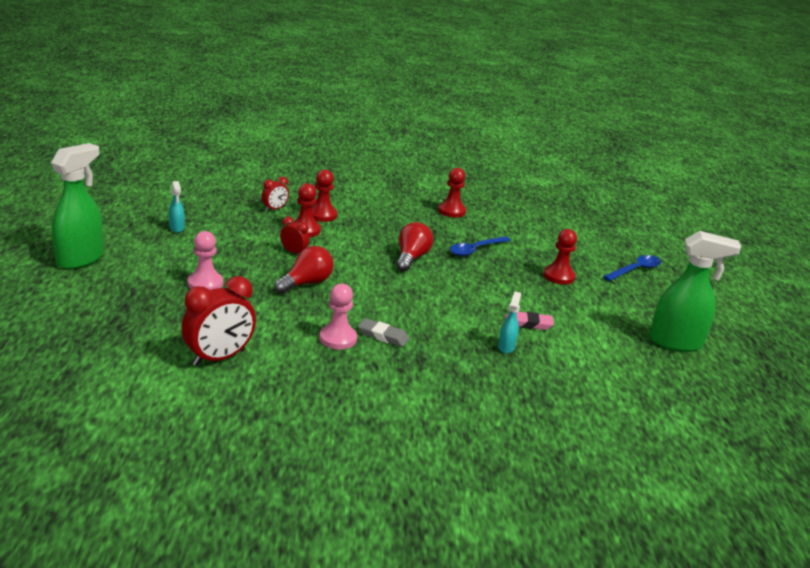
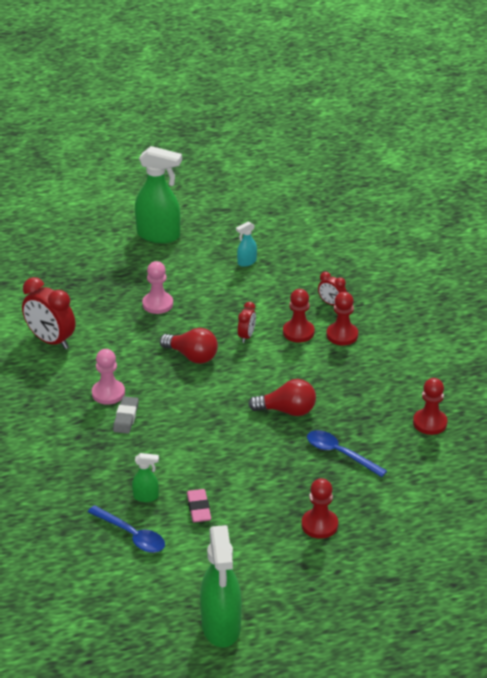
camera: 80 degrees right, 10 degrees up
turquoise spray bottle [498,292,521,354] -> green spray bottle [132,453,159,502]
blue spoon [603,255,661,281] -> blue spoon moved to [88,505,165,553]

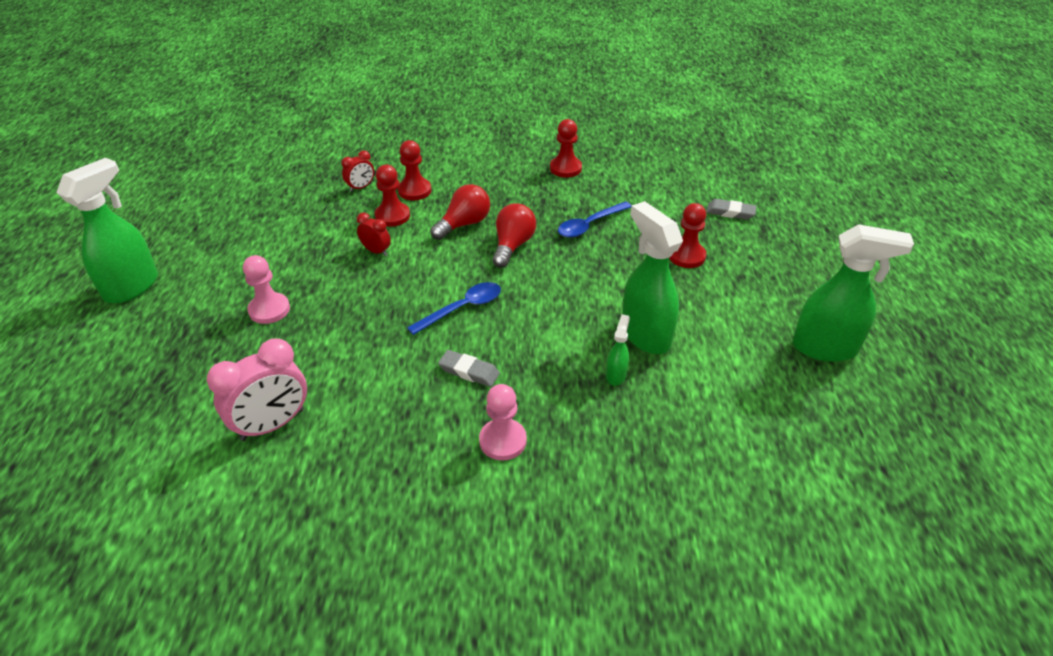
camera: 75 degrees left, 5 degrees up
red clock [22,277,75,349] -> pink clock [207,338,307,441]
blue spoon [88,505,165,553] -> blue spoon moved to [407,282,501,335]
pink pawn [92,349,125,405] -> pink pawn moved to [479,384,527,461]
red light bulb [160,328,218,364] -> red light bulb moved to [430,184,490,240]
pink eraser [187,489,211,523] -> green spray bottle [622,201,683,354]
turquoise spray bottle [236,221,257,267] -> none
none -> grey eraser [706,199,757,220]

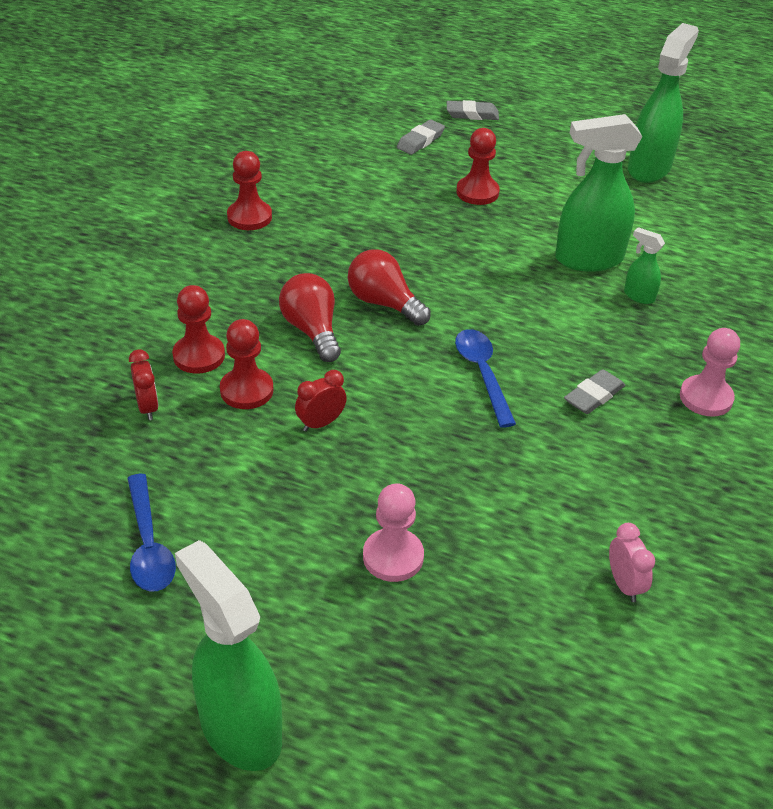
camera: 70 degrees left, 0 degrees up
pink clock [207,338,307,441] -> pink clock [609,523,655,602], size x0.53
blue spoon [558,201,632,238] -> blue spoon moved to [127,474,176,592]
none -> grey eraser [447,100,499,120]

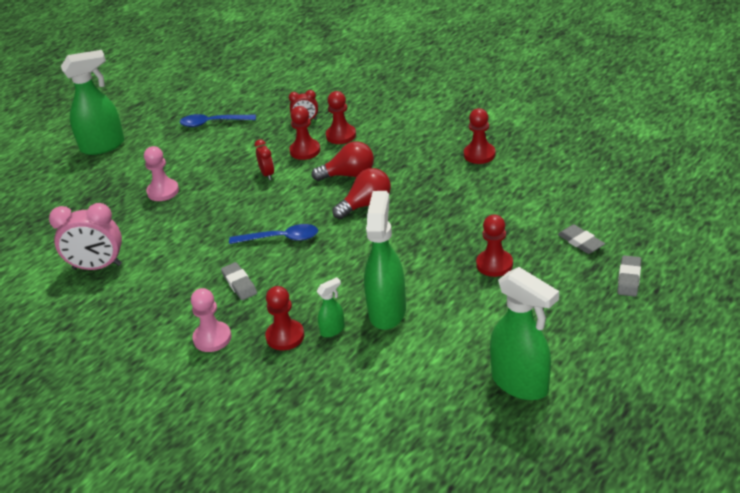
camera: 110 degrees right, 5 degrees down
pink clock [609,523,655,602] -> pink clock [49,203,122,270], size x1.90
none -> red pawn [265,286,304,350]

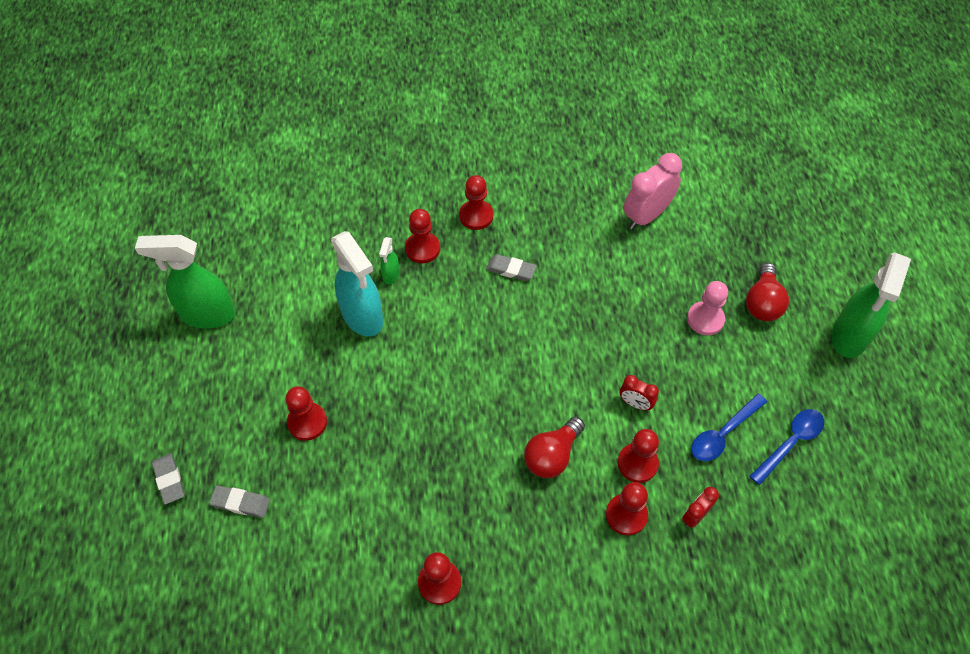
camera: 135 degrees right, 20 degrees up
pink pawn [191,288,232,352] -> red pawn [459,175,493,230]
blue spoon [229,224,318,244] -> blue spoon moved to [691,394,767,461]
red light bulb [332,168,391,219] -> red light bulb moved to [746,263,789,321]
green spray bottle [364,191,406,330] -> turquoise spray bottle [331,231,383,337]

